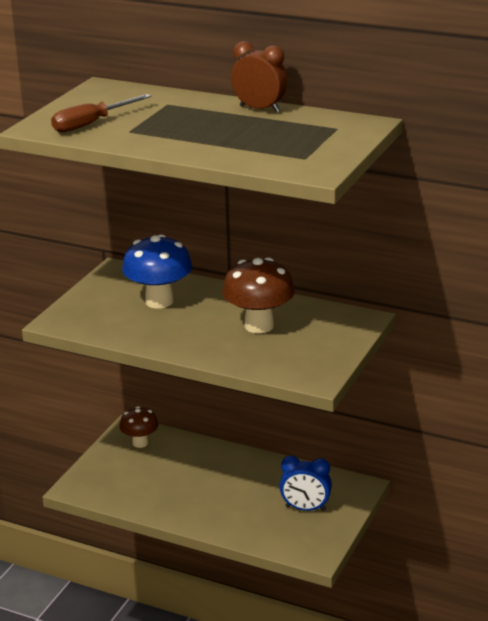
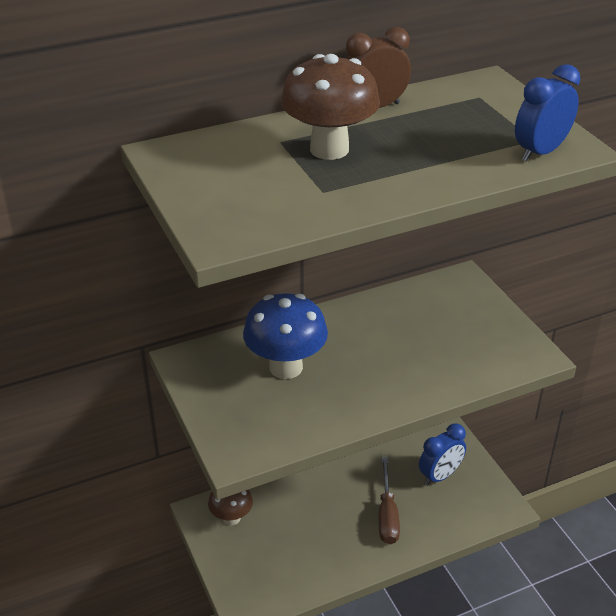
camera: 50 degrees left, 10 degrees up
brown screwdriver [51,94,151,133] -> brown screwdriver moved to [379,457,400,544]
brown mushroom [222,257,295,334] -> brown mushroom moved to [281,54,380,160]
none -> blue clock [515,64,580,162]

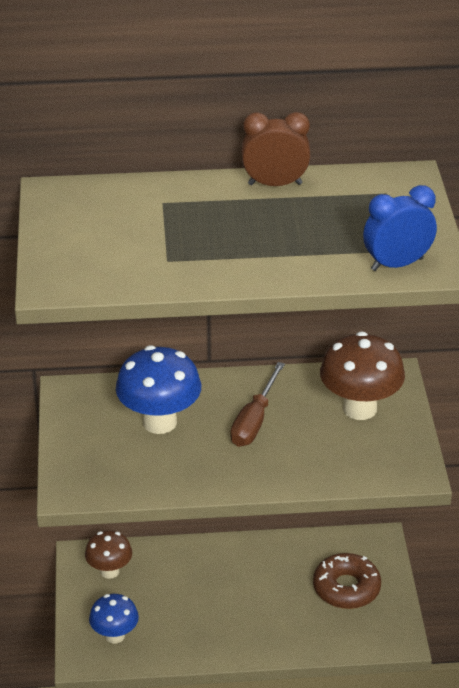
camera: 20 degrees right, 0 degrees up
brown mushroom [281,54,380,160] -> brown mushroom moved to [320,331,405,420]
brown screwdriver [379,457,400,544] -> brown screwdriver moved to [230,362,285,447]
blue clock [419,424,466,485] -> brown donut [313,553,381,609]
none -> blue mushroom [89,594,139,644]

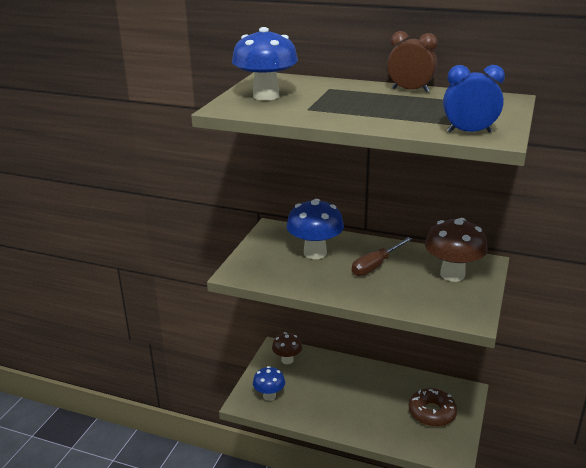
camera: 25 degrees right, 10 degrees down
none -> blue mushroom [232,27,298,100]

